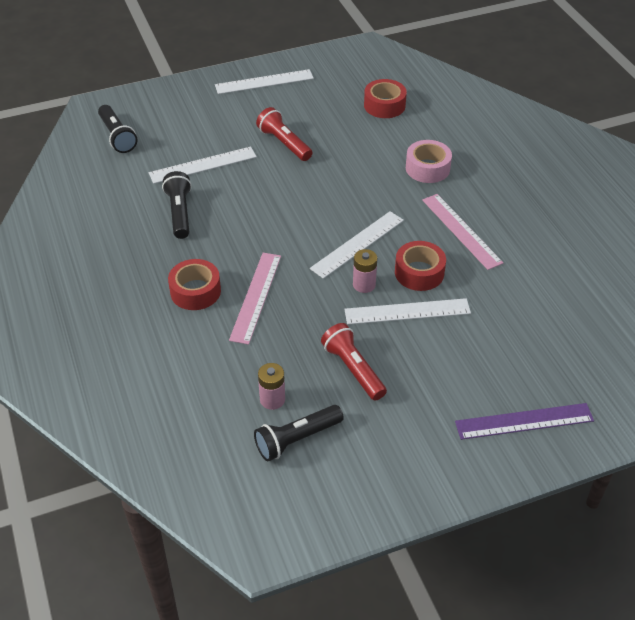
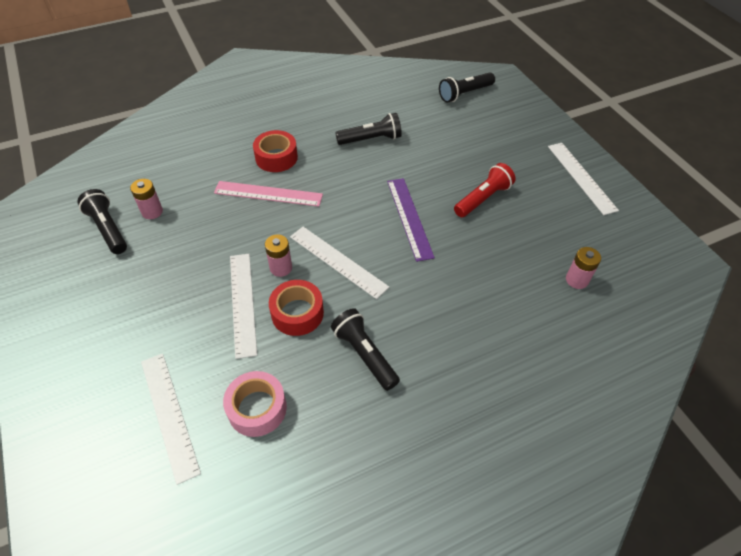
camera: 85 degrees right, 5 degrees up
white ruler [149,147,257,184] -> white ruler moved to [141,353,201,485]
red flashlight [321,323,387,401] -> none
red tape [364,79,407,118] -> pink battery [566,247,601,289]
pink tape [406,140,452,183] -> pink tape moved to [223,371,287,437]
pink ruler [422,194,503,270] -> black flashlight [331,308,400,391]
purple ruler [455,403,594,440] -> purple ruler moved to [387,178,435,262]

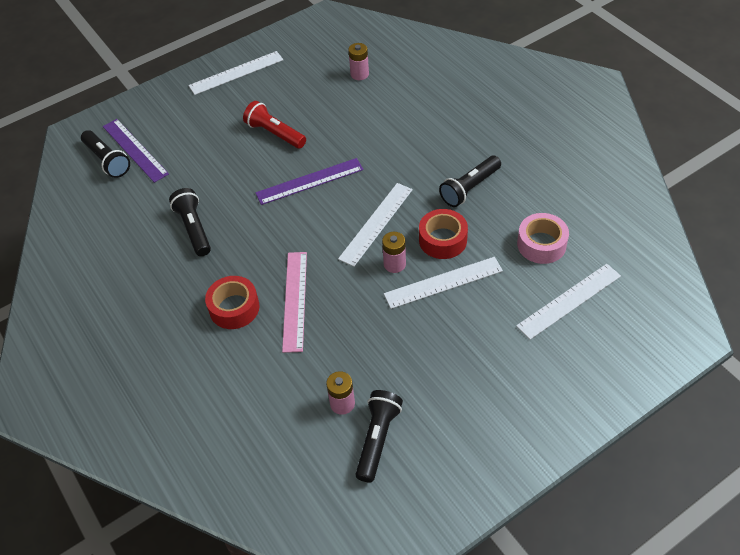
camera: 95 degrees left, 0 degrees up
black flashlight [78,189,127,254] -> black flashlight turned 150 degrees clockwise [356,390,403,483]
none -> purple ruler [103,119,169,183]

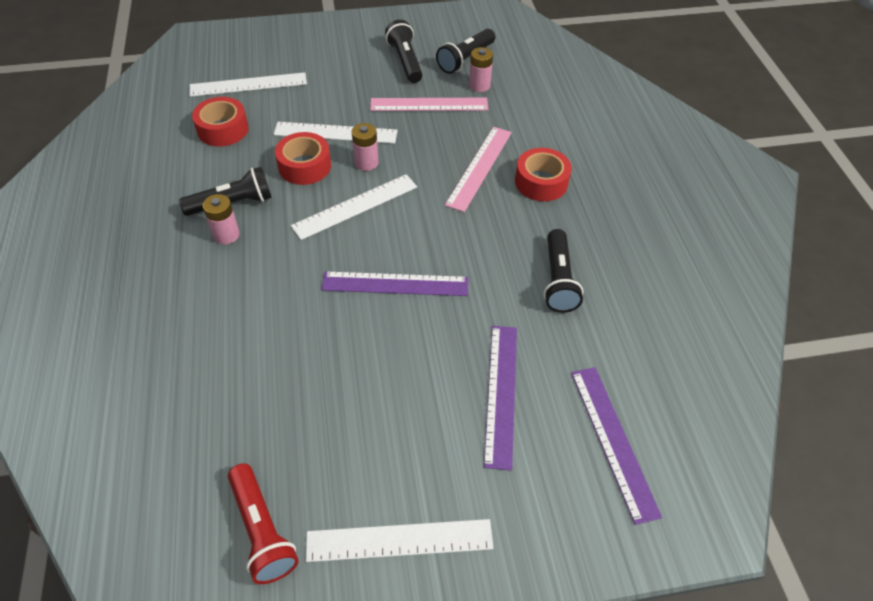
camera: 160 degrees left, 0 degrees up
black flashlight [81,130,130,178] -> black flashlight moved to [385,20,422,83]
red flashlight [243,101,306,149] -> red flashlight moved to [228,463,299,584]
pink battery [348,43,369,80] -> pink battery moved to [203,194,240,244]
pink tape [517,213,569,264] -> red tape [192,97,249,147]
none -> pink ruler [370,98,488,111]
none -> purple ruler [484,326,517,471]

